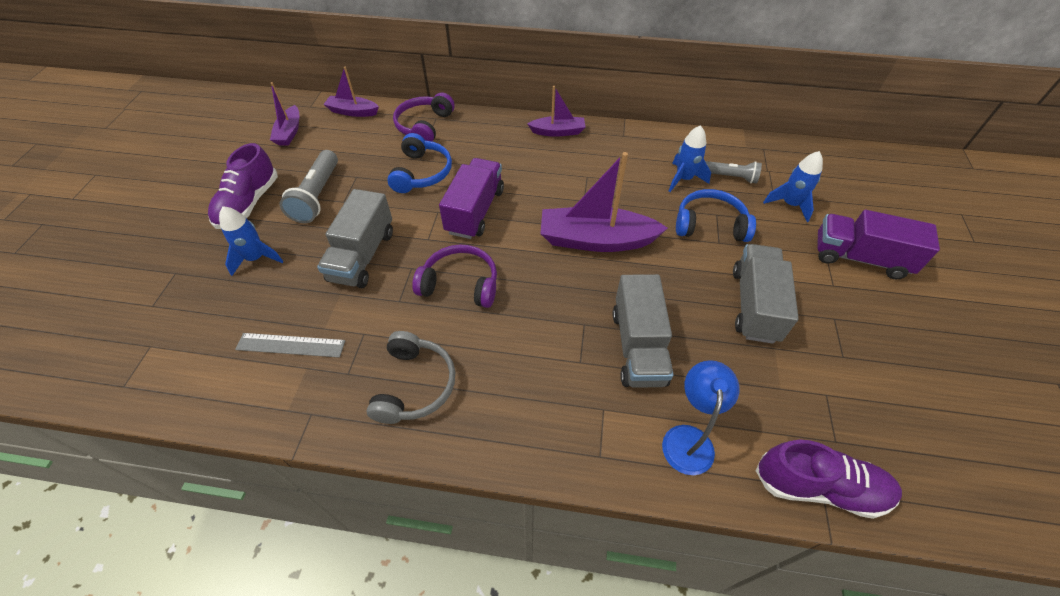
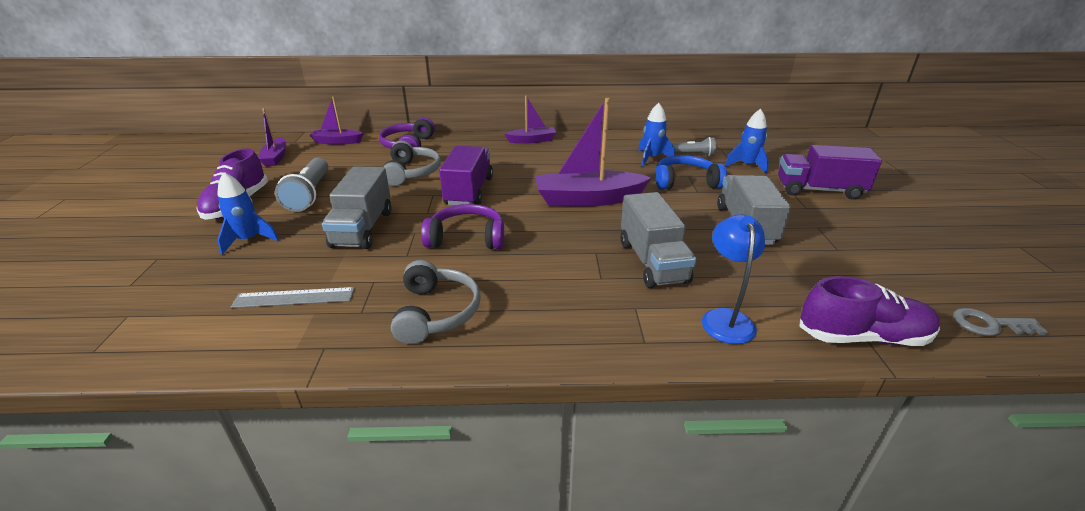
camera: 10 degrees left, 20 degrees down
blue headphones [387,133,452,193] -> grey headphones [383,140,441,186]
none -> grey key [953,308,1048,336]

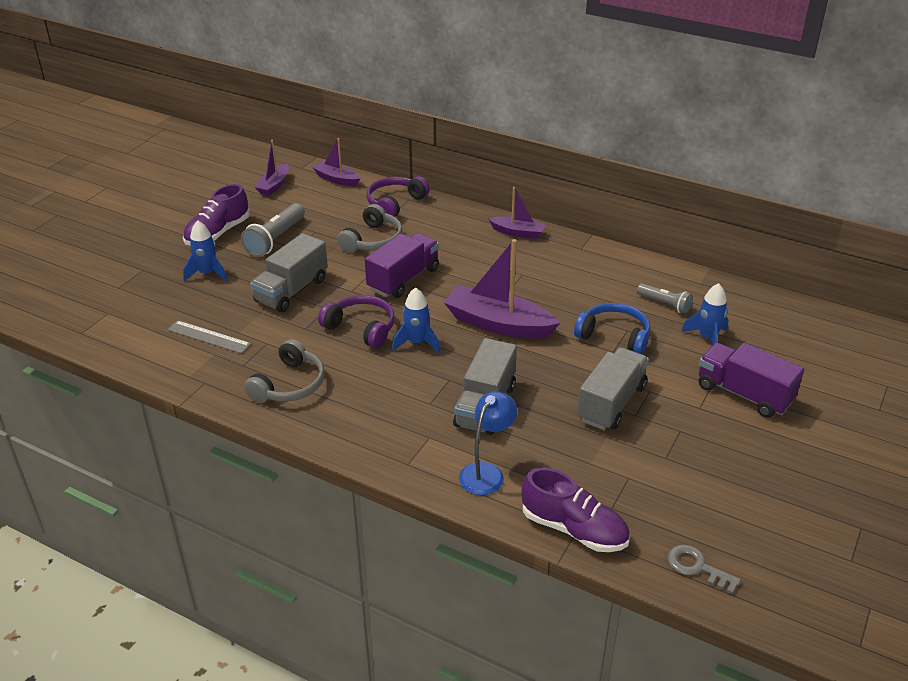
camera: 30 degrees right, 5 degrees up
blue rocket [638,103,675,167] -> blue rocket moved to [392,287,440,353]

